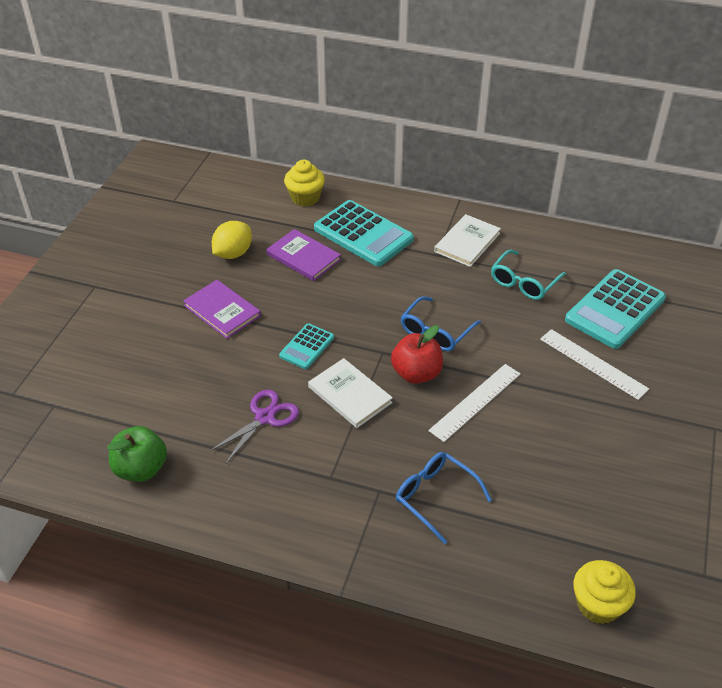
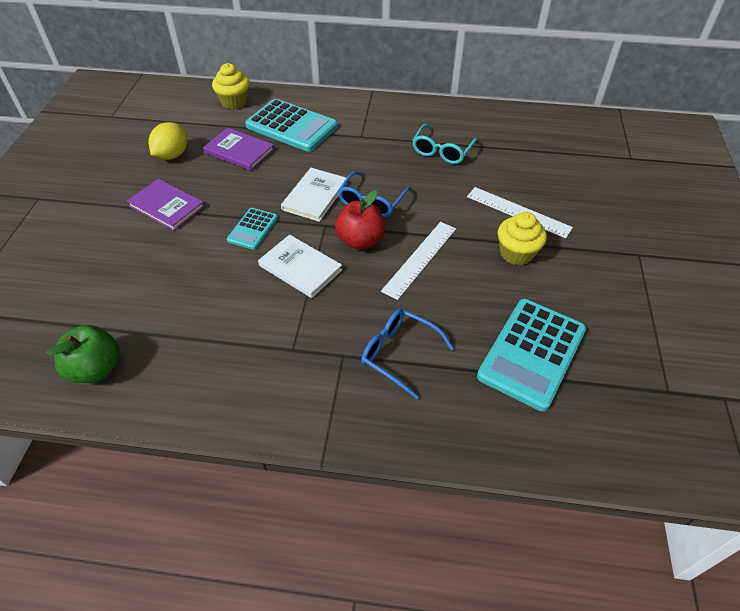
camera: 10 degrees left, 5 degrees up
purple scissors [209,390,299,463] -> none
white book [434,214,501,267] -> white book moved to [281,168,347,222]
turquoise calculator [565,269,666,349] -> turquoise calculator moved to [477,299,586,412]
yellow cupcake [573,560,636,624] -> yellow cupcake moved to [498,212,547,265]

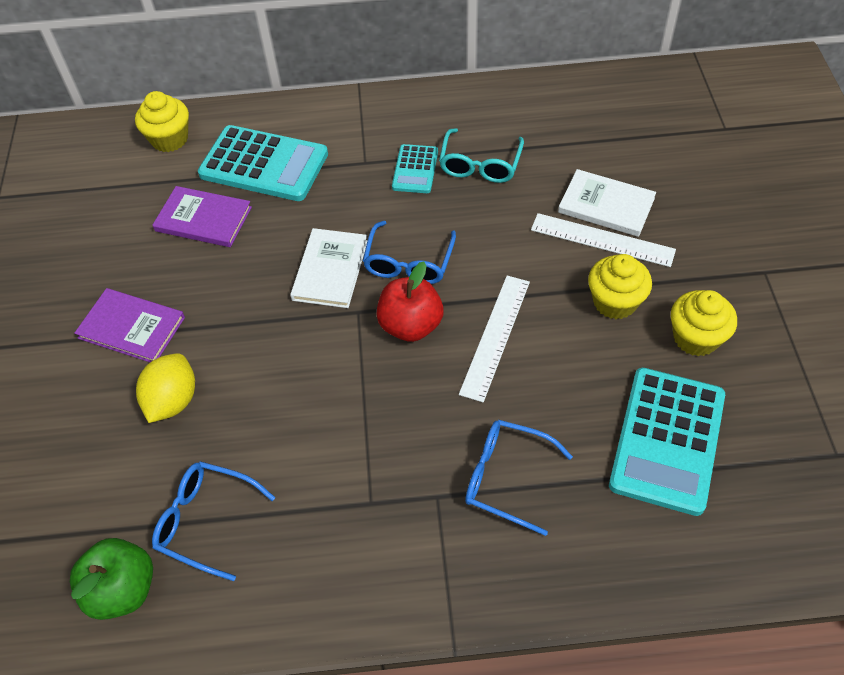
camera: 10 degrees left, 5 degrees up
yellow lemon [148,122,188,160] -> yellow lemon moved to [136,353,195,423]
turquoise calculator [227,208,278,250] -> turquoise calculator moved to [392,144,438,193]
white book [258,235,342,298] -> white book moved to [558,169,656,237]
none -> blue glasses [152,461,275,581]
none -> yellow cupcake [671,290,737,356]

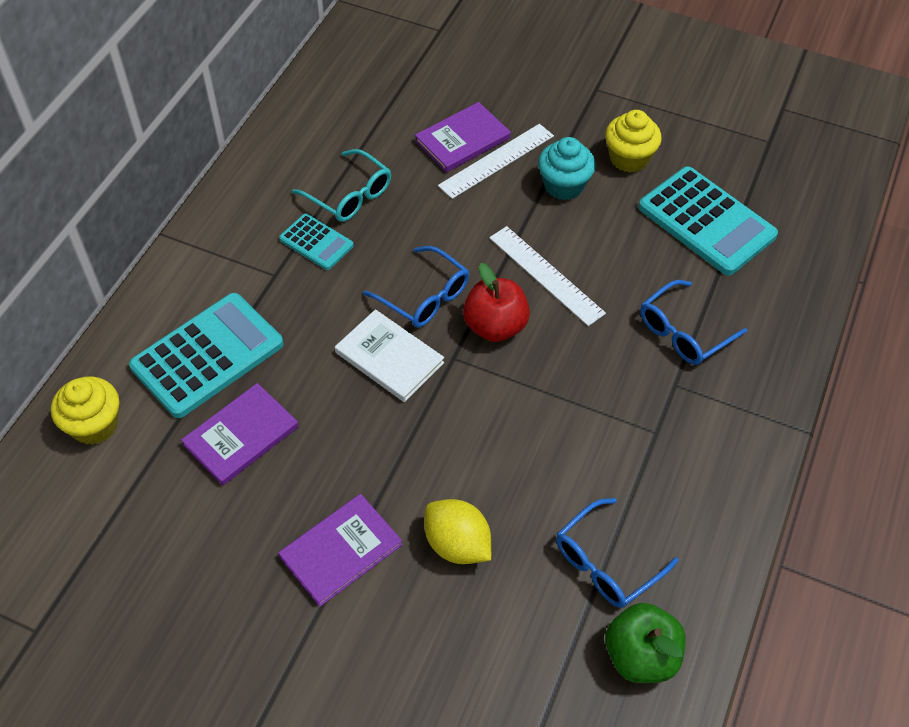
camera: 65 degrees left, 0 degrees up
white book [558,169,656,237] -> purple book [415,102,511,172]
yellow cupcake [588,254,652,319] -> turquoise cupcake [538,137,596,200]

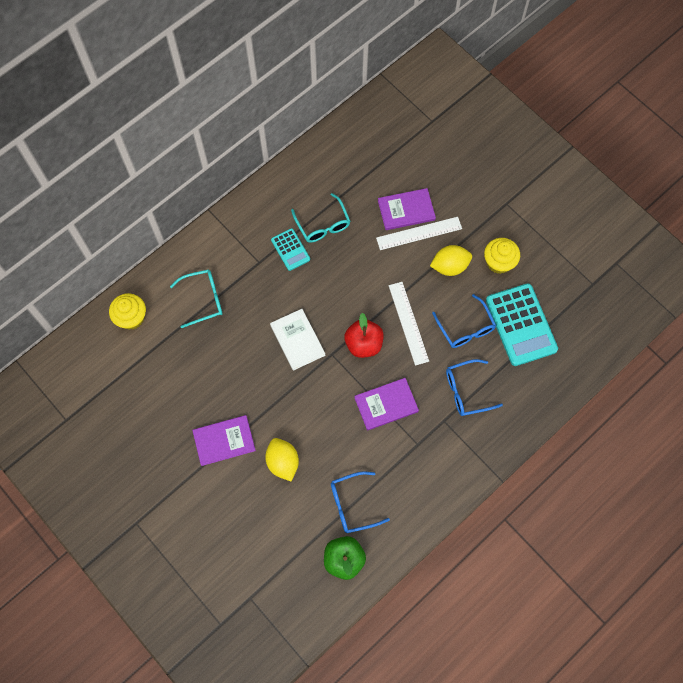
camera: 25 degrees right, 15 degrees up
turquoise calculator [129,293,283,418] -> turquoise glasses [170,269,223,328]
purple book [181,383,299,486] -> purple book moved to [354,378,419,430]
blue glasses [363,246,469,328] -> blue glasses moved to [432,294,496,348]
turquoise cupcake [538,137,596,200] -> yellow lemon [430,245,472,276]

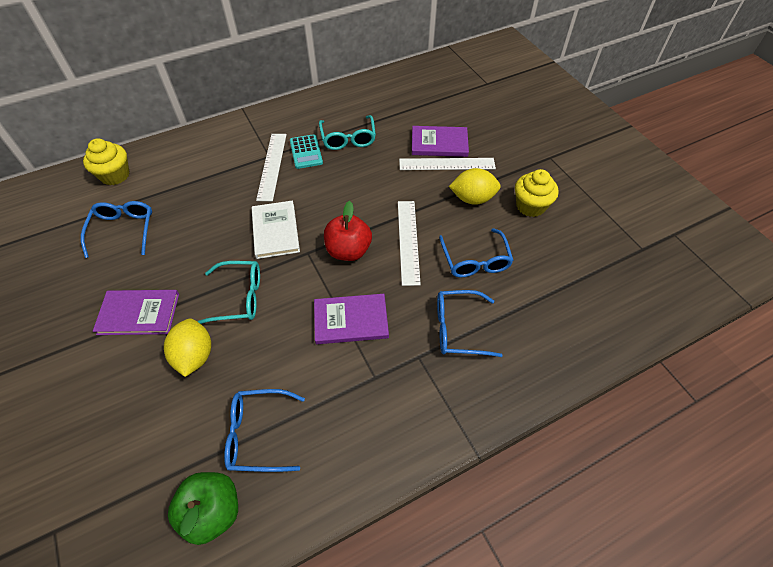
camera: 15 degrees right, 15 degrees down
turquoise glasses [170,269,223,328] -> turquoise glasses moved to [197,261,260,324]
turquoise calculator [486,283,558,366] -> none
none -> blue glasses [81,201,152,258]
none -> white ruler [256,134,287,201]

